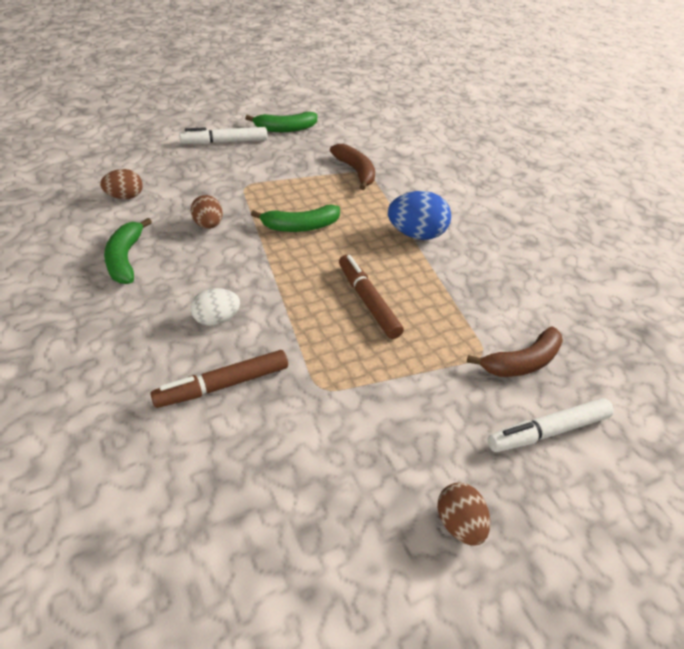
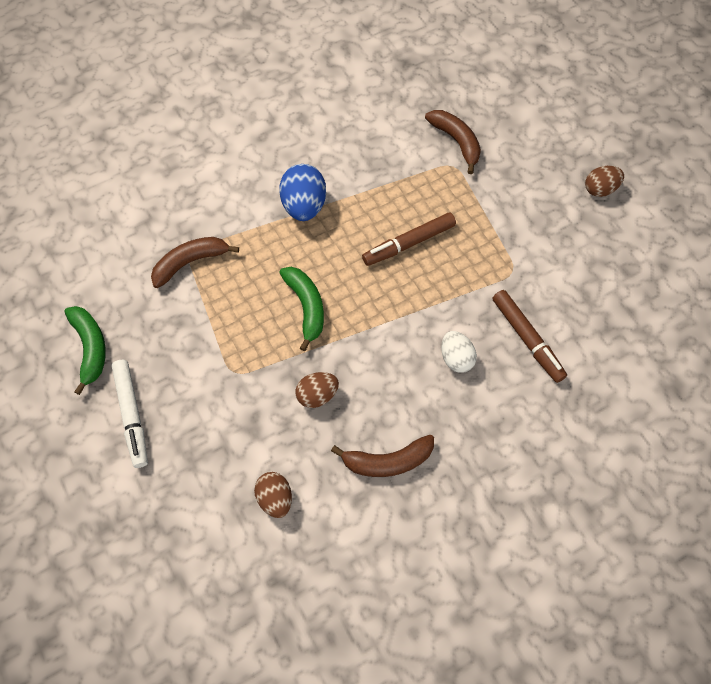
camera: 90 degrees left, 20 degrees up
green banana [104,218,152,284] -> brown banana [331,435,434,477]
white marker [488,398,614,452] -> none

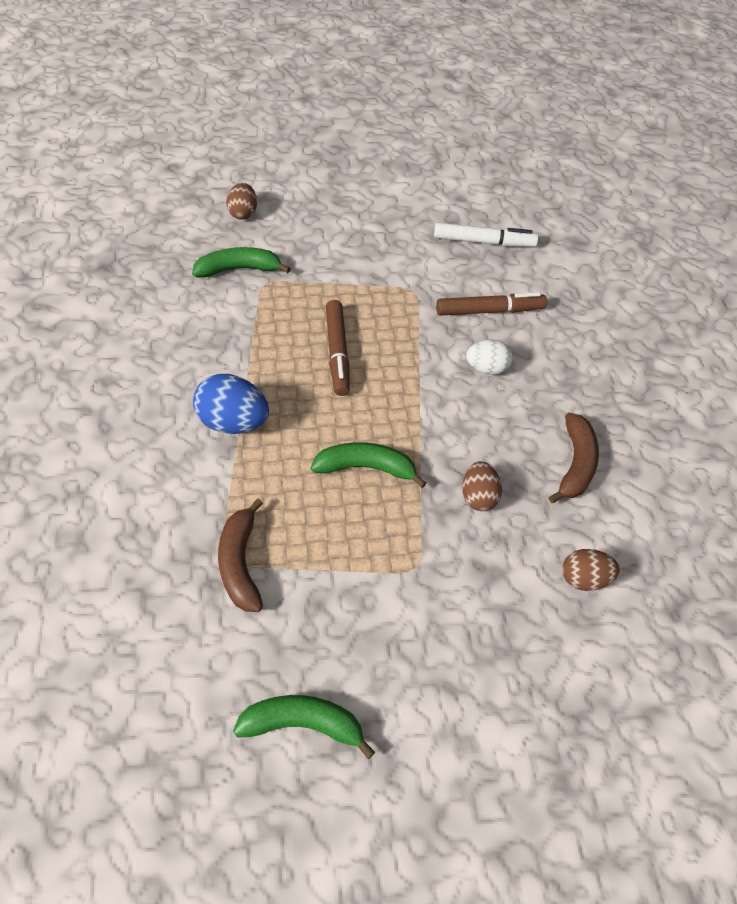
camera: 70 degrees left, 10 degrees down
white marker [111,360,148,468] -> white marker moved to [434,223,538,247]
brown banana [425,110,481,174] -> green banana [192,247,291,278]
brown egg [585,166,624,197] -> brown egg moved to [226,183,257,220]

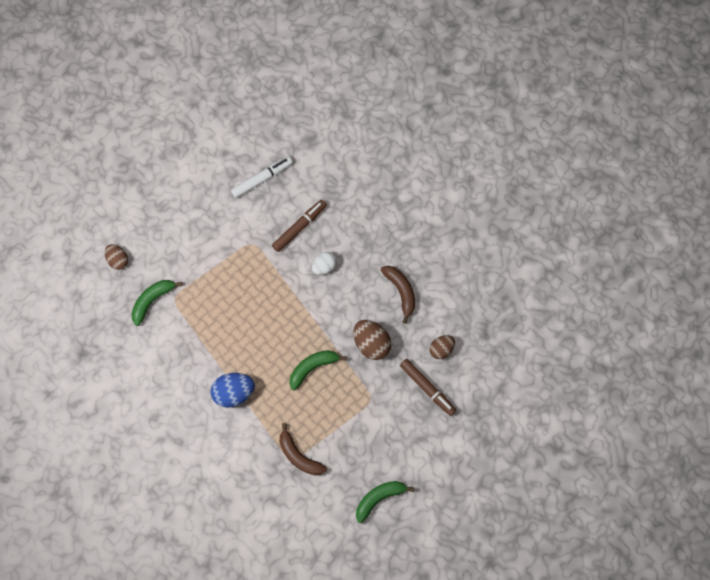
camera: 35 degrees left, 20 degrees up
brown marker [326,300,349,396] -> brown marker moved to [400,359,456,416]
brown egg [462,461,502,511] -> brown egg [353,320,392,360], size x1.56

